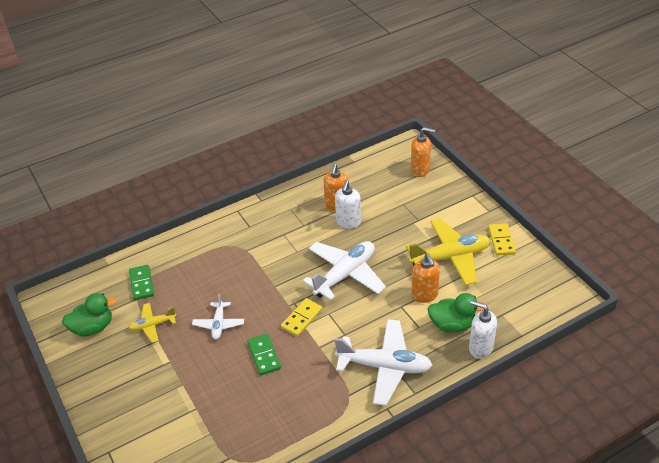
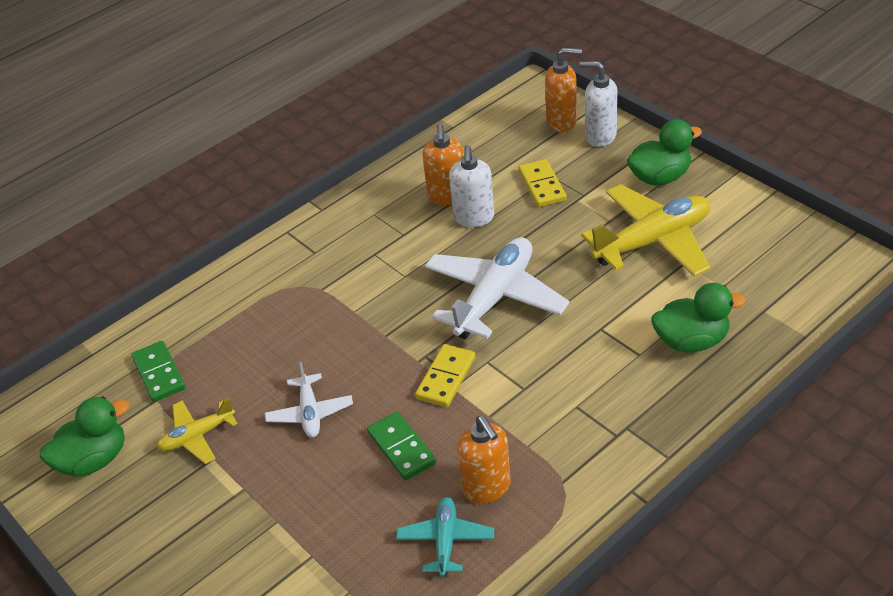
camera: 10 degrees left, 0 degrees up
white plane [334,319,432,406] -> none
orange soap dispenser [411,253,440,303] -> orange soap dispenser moved to [457,416,511,504]
white soap dispenser [469,300,497,359] -> white soap dispenser moved to [580,61,618,147]
yellow domino [488,223,516,256] -> yellow domino moved to [518,159,567,207]
none -> turquoise plane [396,497,494,577]
none -> green duck [627,119,702,186]

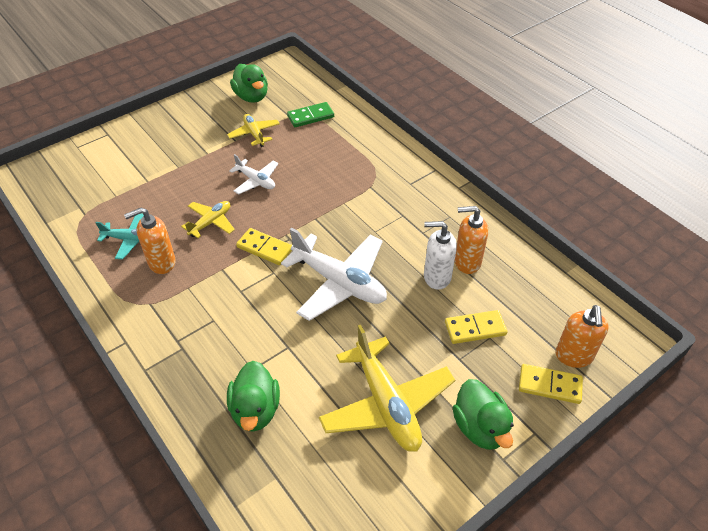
camera: 90 degrees right, 5 degrees up
white plane [265,362,353,438] -> white plane turned 135 degrees counterclockwise [229,154,278,194]
green domino [367,412,436,480] -> yellow plane [181,201,235,238]
white soap dispenser [580,61,618,147] -> yellow domino [519,364,583,404]

